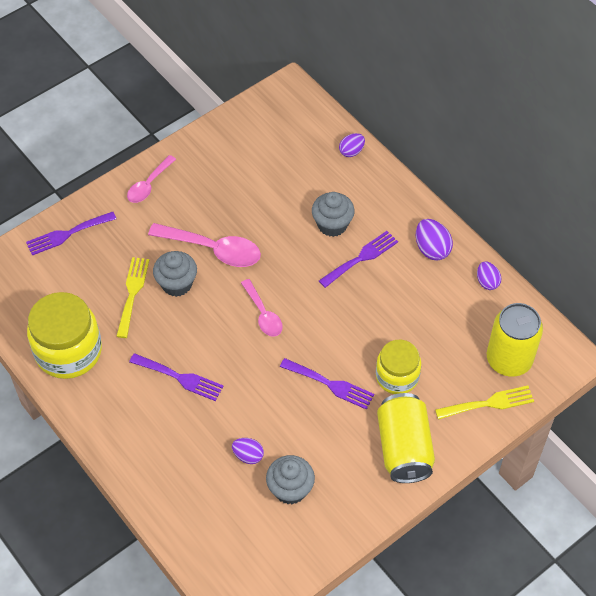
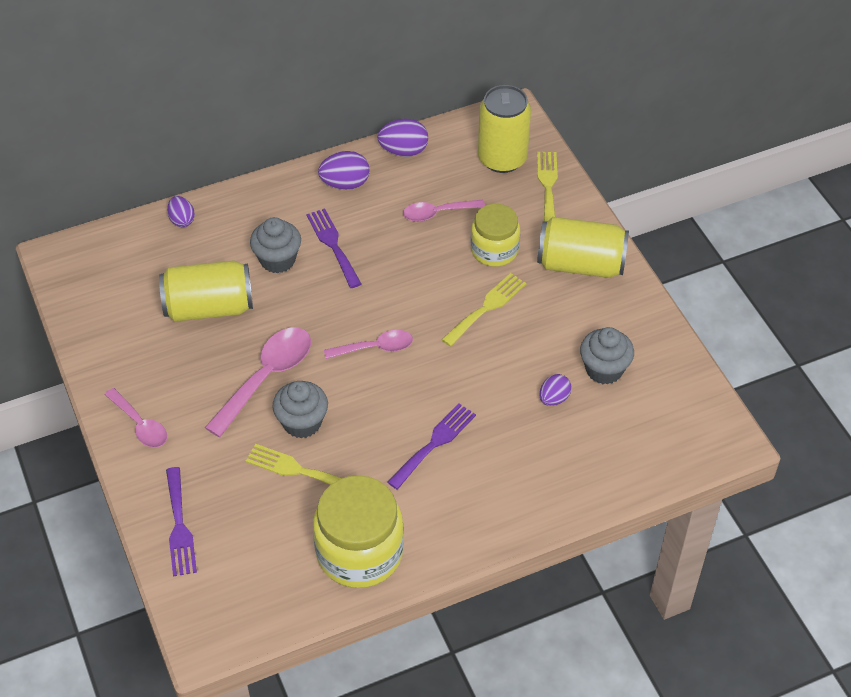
camera: 75 degrees left, 5 degrees down
purple fork [280,358,374,410] -> yellow fork [441,273,526,347]
purple egg [477,262,501,290] -> purple egg [378,119,428,157], size x1.51
none -> yellow can [159,260,253,322]
none -> pink spoon [403,200,485,222]

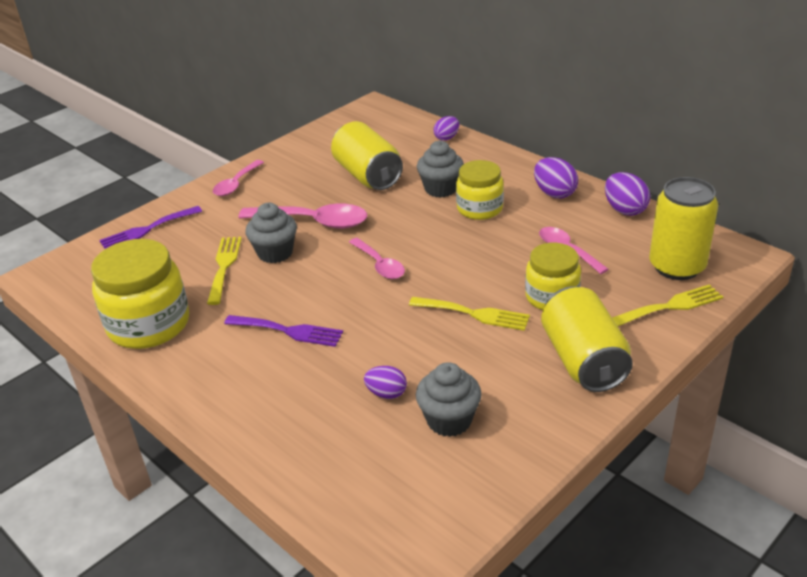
camera: 70 degrees right, 15 degrees down
purple fork [306,208,361,288] -> yellow jar [456,160,504,220]

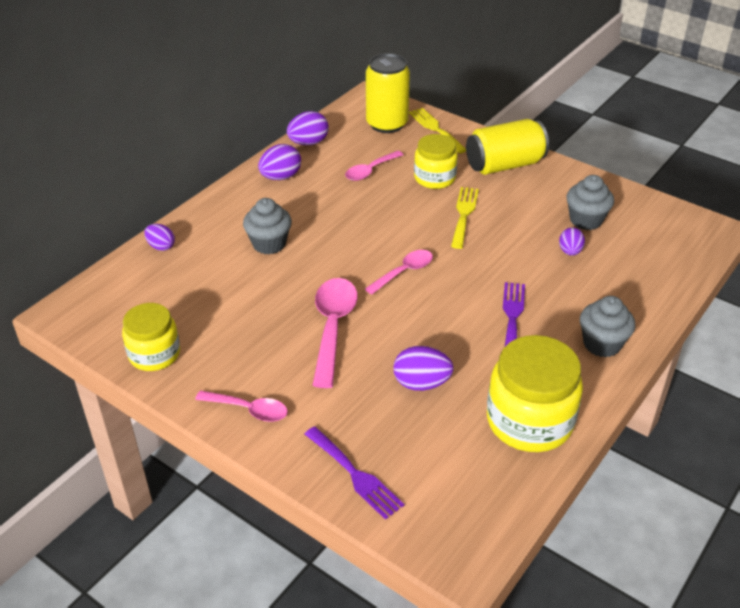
camera: 100 degrees left, 5 degrees up
yellow fork [207,237,242,305] -> purple egg [393,346,454,391]
grey cupcake [246,203,297,263] -> grey cupcake moved to [580,296,635,358]
yellow can [331,121,403,190] -> none
yellow jar [456,160,504,220] -> yellow jar moved to [122,303,180,371]

